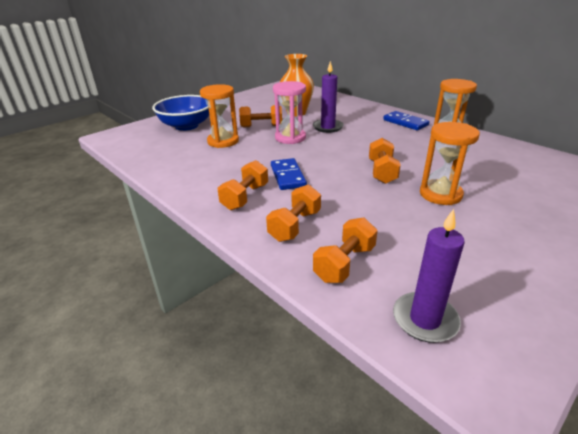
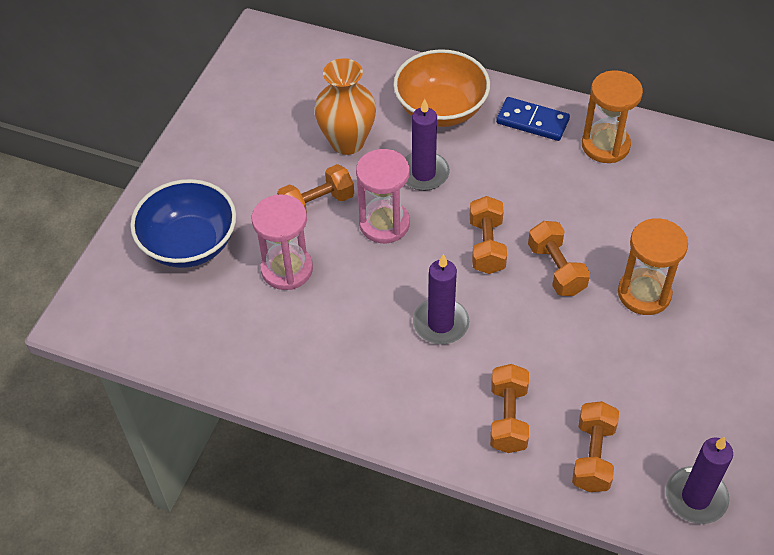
camera: 25 degrees left, 20 degrees up
orange hourglass [200,84,239,148] -> pink hourglass [252,194,313,290]
orange dumbbell [218,160,268,210] -> orange dumbbell moved to [470,196,507,274]
blue domino [271,158,307,190] -> purple candle [413,254,469,344]
none -> orange bowl [393,49,490,127]

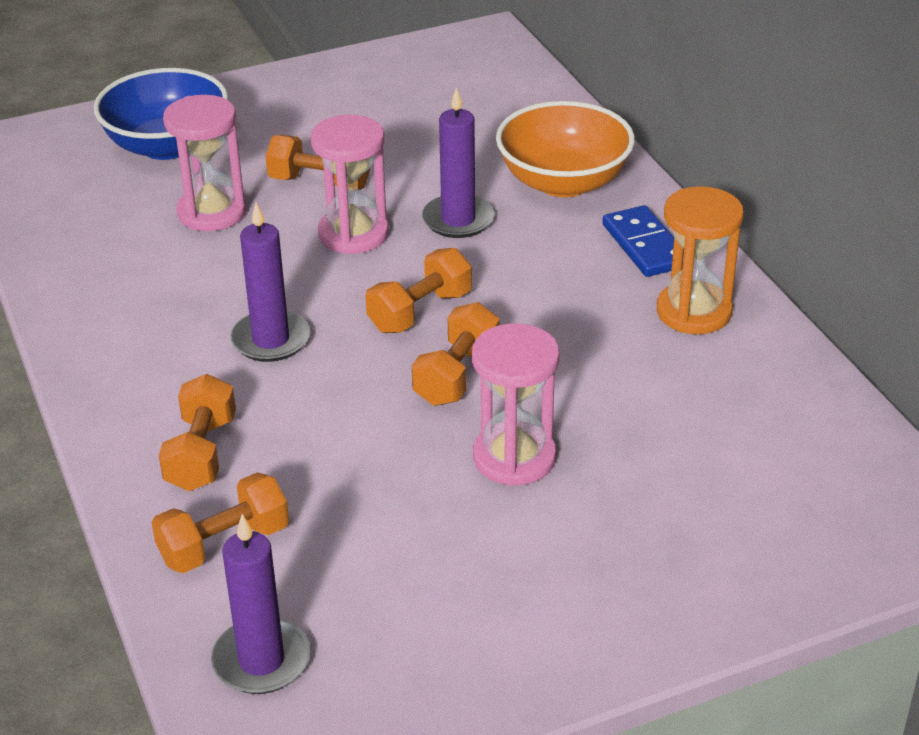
camera: 45 degrees right, 15 degrees down
orange vase [314,58,376,155] -> none
orange dumbbell [490,364,529,453] -> orange dumbbell turned 45 degrees counterclockwise [159,374,236,491]
orange hourglass [618,218,688,315] -> pink hourglass [472,323,560,486]

